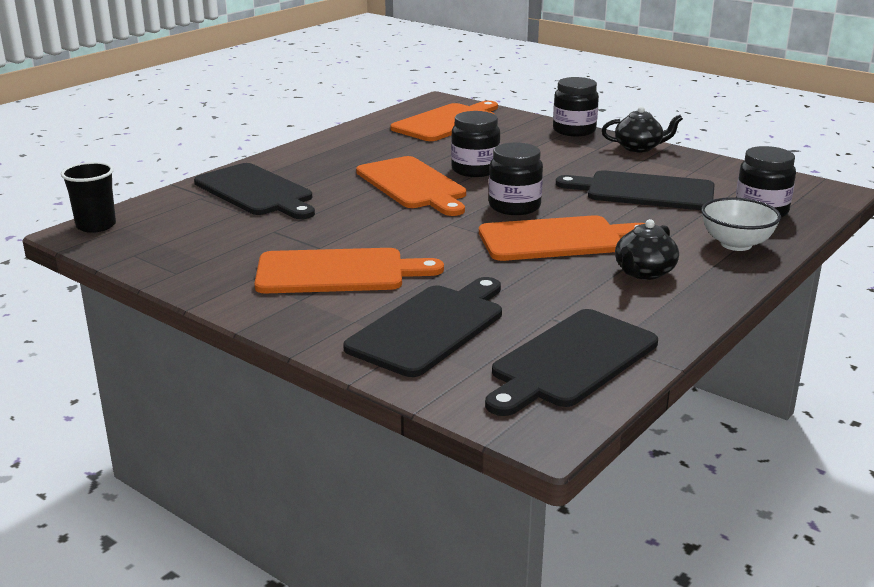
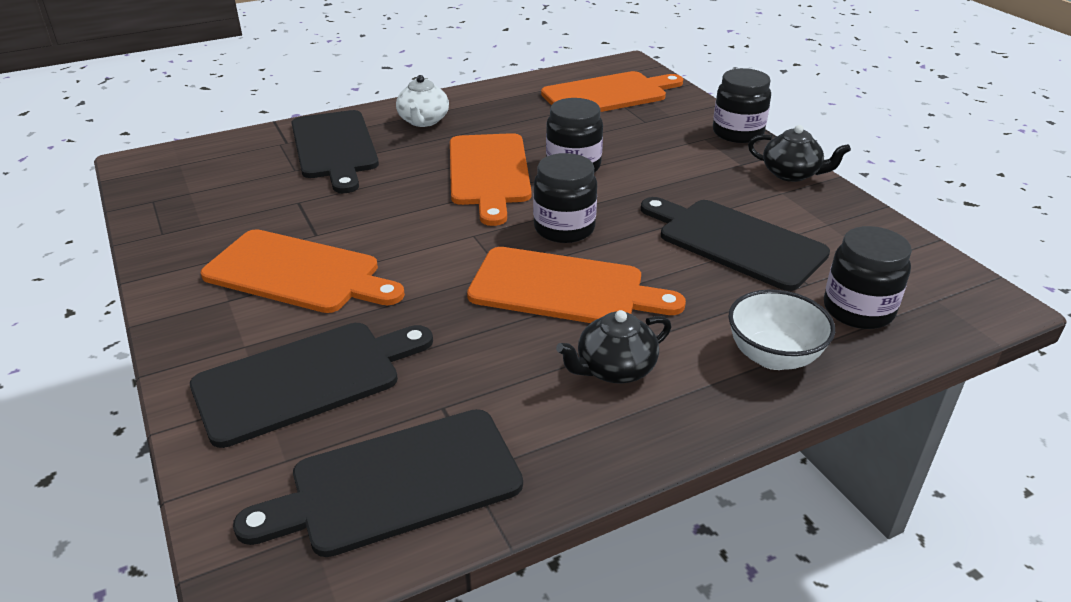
camera: 25 degrees right, 10 degrees up
black cup [61,162,116,233] -> none
none -> white teapot [396,75,449,127]

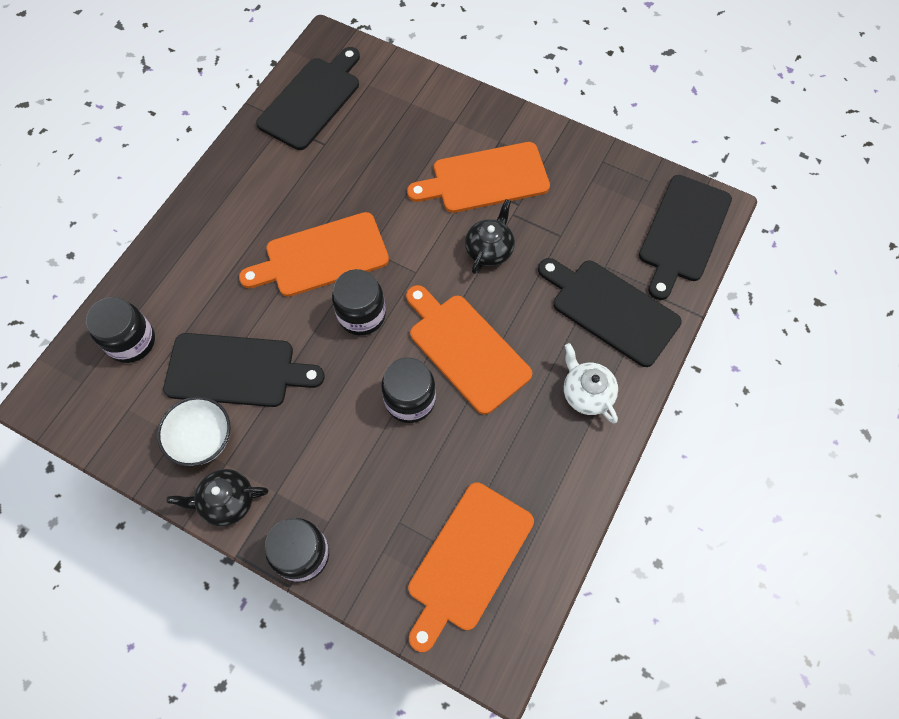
camera: 145 degrees right, 30 degrees up
black cutting board [190,323,433,448] -> black cutting board moved to [639,175,732,300]
black teapot [556,310,671,384] -> black teapot moved to [465,199,515,274]
white bowl [728,290,835,370] -> white bowl moved to [157,397,231,466]

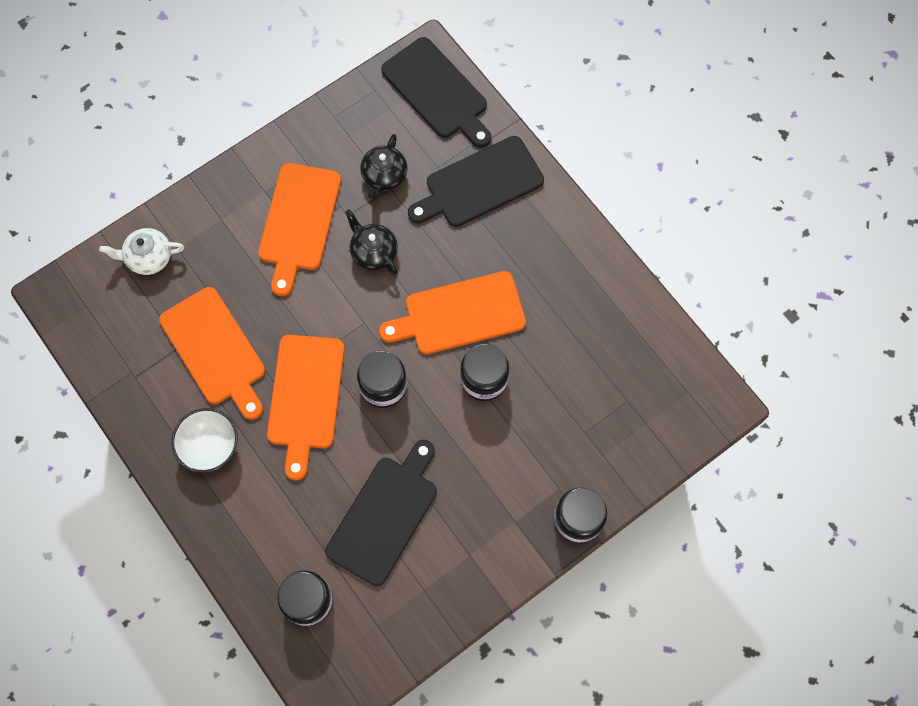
camera: 65 degrees left, 5 degrees up
white bowl [157,397,231,466] -> white bowl moved to [171,408,238,473]
black teapot [167,469,268,527] -> black teapot moved to [360,134,408,199]
black cutting board [256,47,360,150] -> none
orange cutting board [408,482,534,652] -> orange cutting board moved to [159,287,265,420]
white teapot [564,343,618,423] -> white teapot moved to [99,228,184,275]

